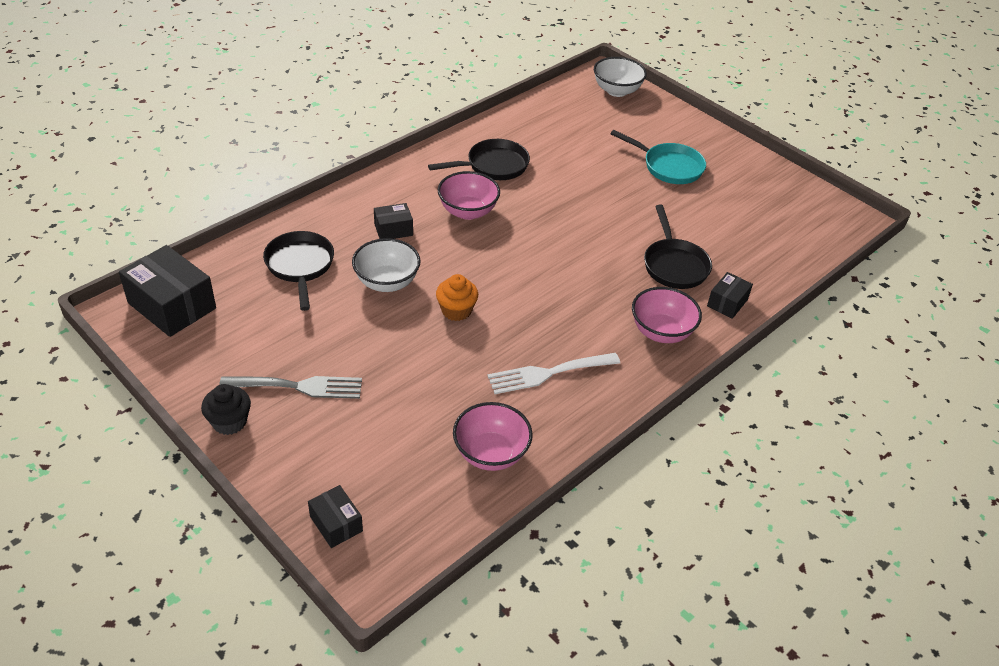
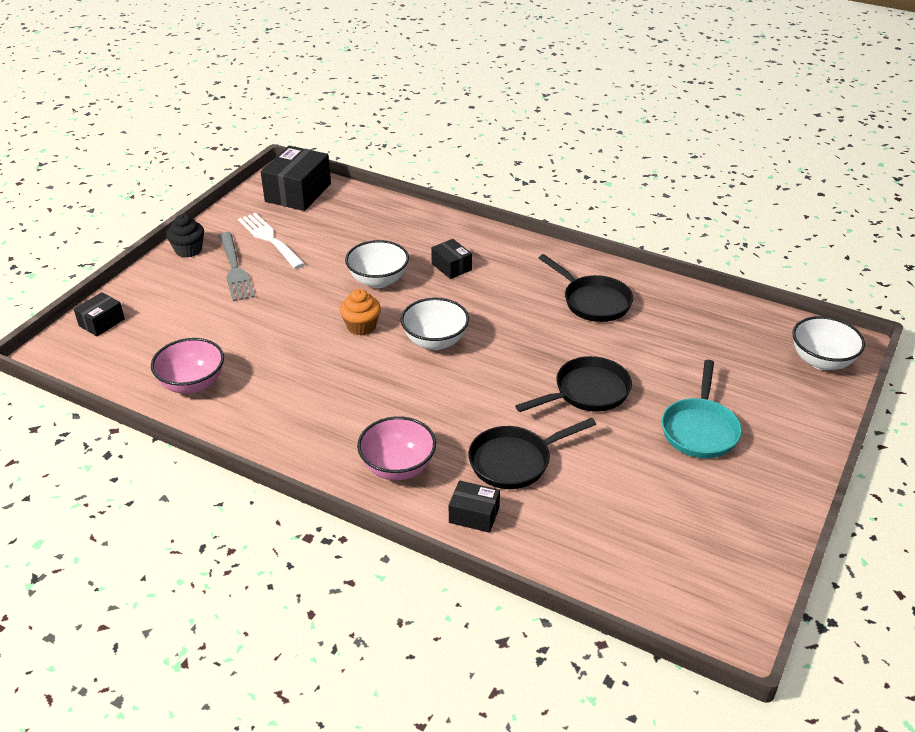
camera: 75 degrees right, 5 degrees down
black pan [263,231,334,311] -> black pan moved to [515,356,632,412]
pink bowl [438,171,500,220] -> none
white fork [487,353,620,394] -> white fork moved to [238,213,305,269]
none -> white bowl [401,298,469,350]

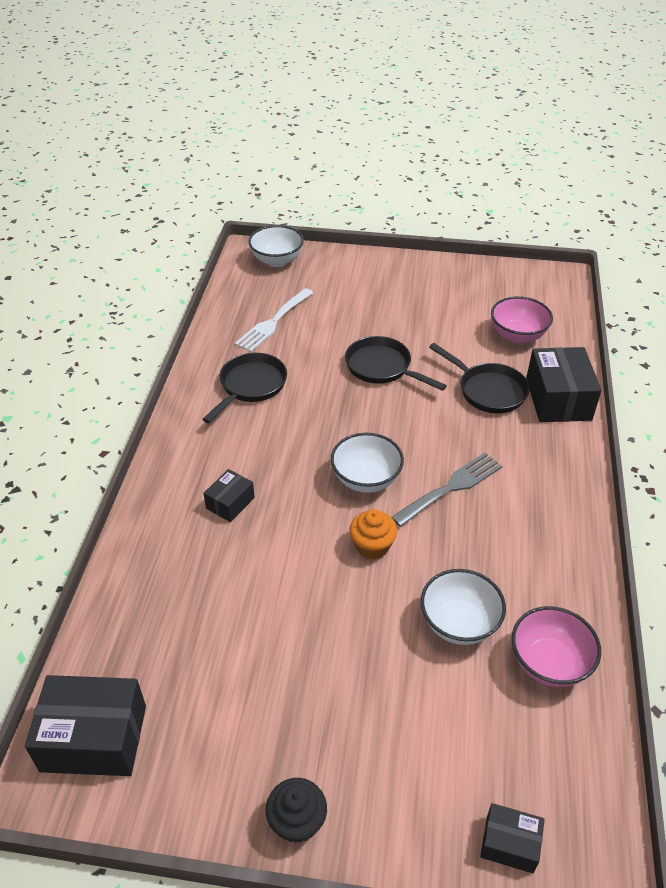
camera: 110 degrees left, 5 degrees up
grey fork [219,232,255,301] -> grey fork moved to [391,453,503,527]
white fork [238,213,305,269] -> white fork moved to [234,288,313,352]
white bowl [345,240,409,288] -> white bowl moved to [421,569,506,645]
pink bowl [357,416,436,480] -> pink bowl moved to [491,296,553,344]
black box [449,480,500,533] -> black box [526,347,601,422], size x1.88
turquoise pan [662,360,742,458] -> none

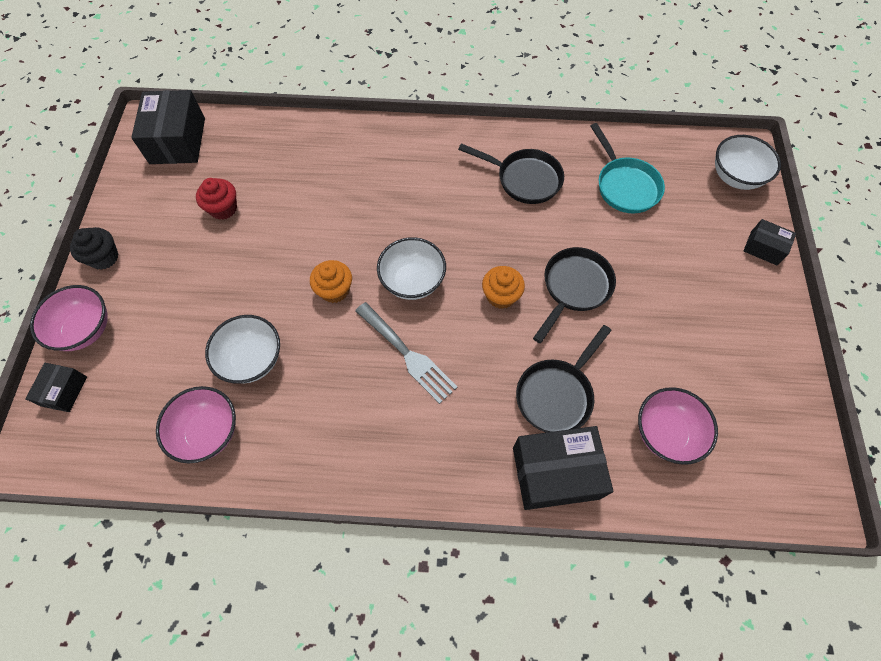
camera: 85 degrees right, 20 degrees up
black box [204,469,255,522] -> black box moved to [744,219,796,265]
white fork [234,288,313,352] -> turquoise pan [590,123,665,213]
none -> pink bowl [30,285,108,351]
none -> red cupcake [196,178,237,220]
none -> orange cupcake [482,266,525,309]

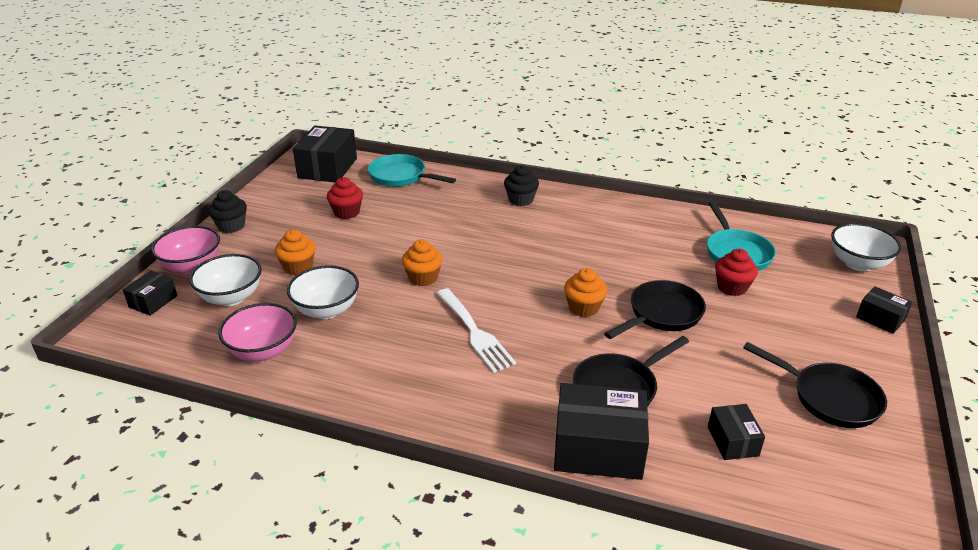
camera: 15 degrees right, 30 degrees down
grey fork [355,302,458,404] -> white fork [436,288,516,373]
white bowl [377,237,446,300] -> white bowl moved to [189,254,262,306]
black pan [458,143,564,204] -> black pan moved to [743,342,887,428]
pink bowl [638,387,718,465] -> black box [708,404,765,460]
none -> orange cupcake [275,229,316,275]
none -> turquoise pan [368,154,456,187]
none -> black cupcake [504,165,539,206]
none -> red cupcake [715,249,758,296]

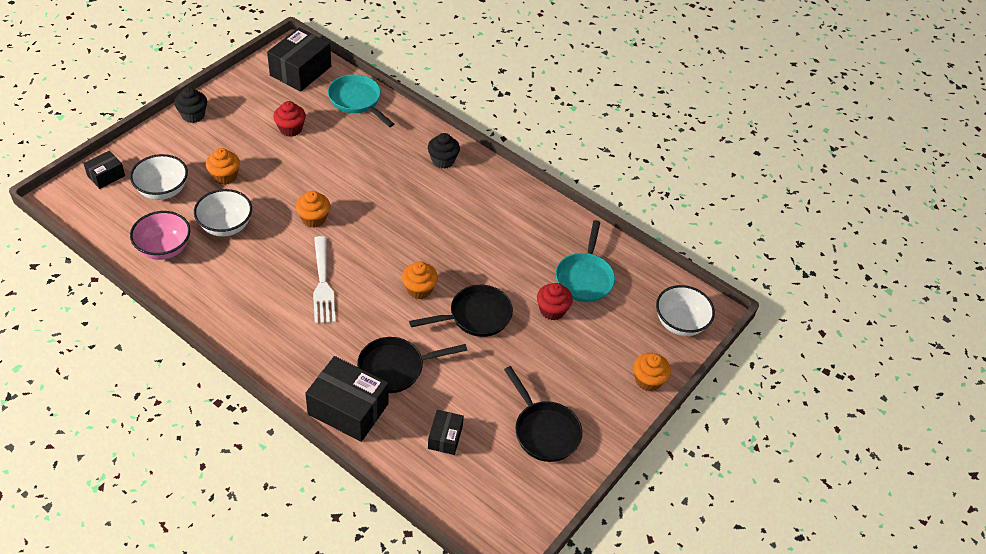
camera: 15 degrees right, 15 degrees up
pink bowl [151,226,220,274] -> none
black box [856,286,912,334] -> orange cupcake [633,353,671,391]

